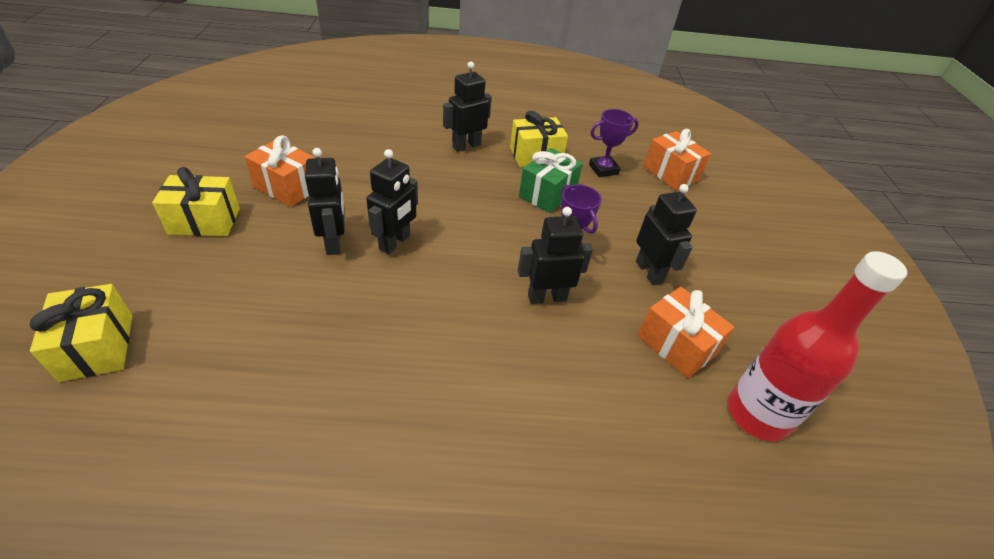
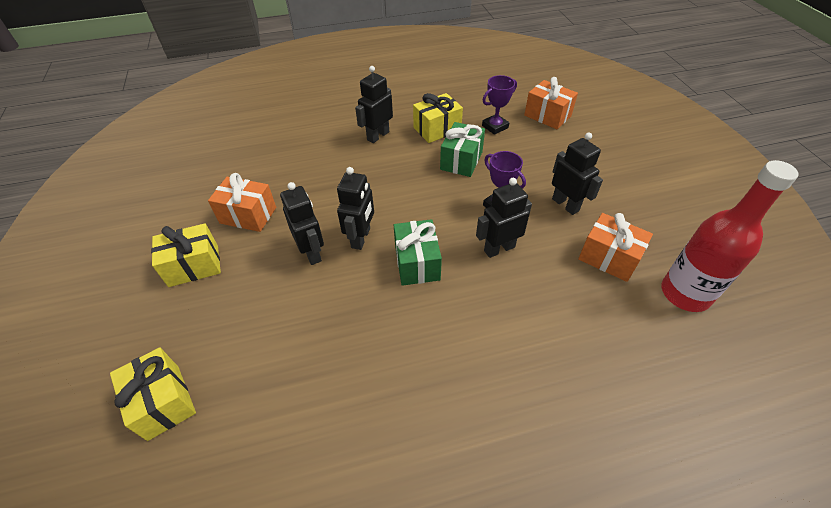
camera: 10 degrees left, 5 degrees up
none -> green gift [394,219,442,286]

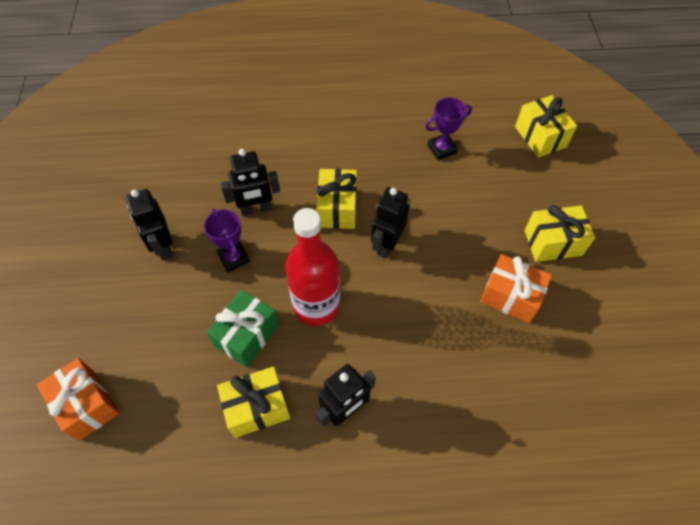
camera: 170 degrees left, 10 degrees up
black robot [280,182,324,265] -> none
green gift [394,219,442,286] -> yellow gift [316,169,357,229]
purple trophy [482,75,517,135] -> purple trophy moved to [425,97,472,160]
orange gift [578,213,653,282] -> none
red bottle [662,160,798,312] -> red bottle moved to [285,208,340,326]

